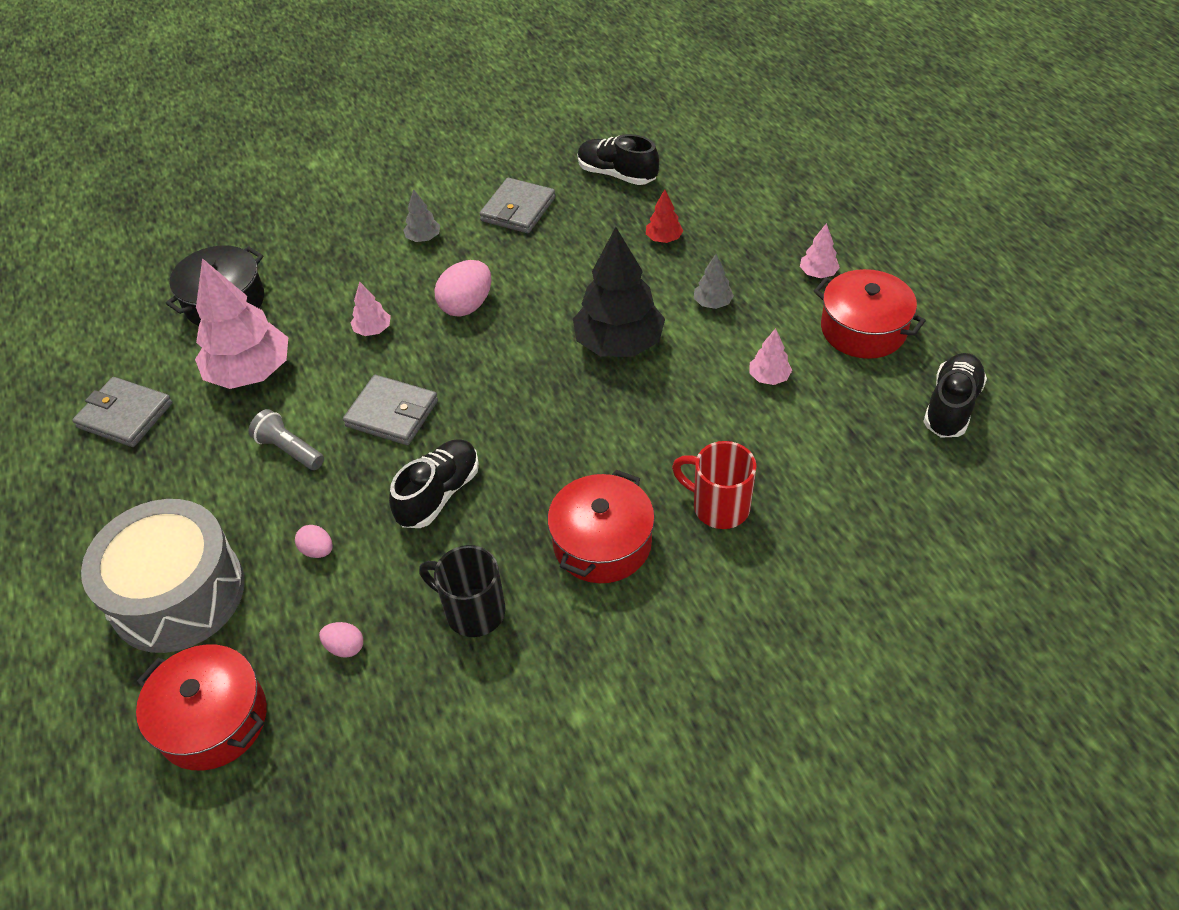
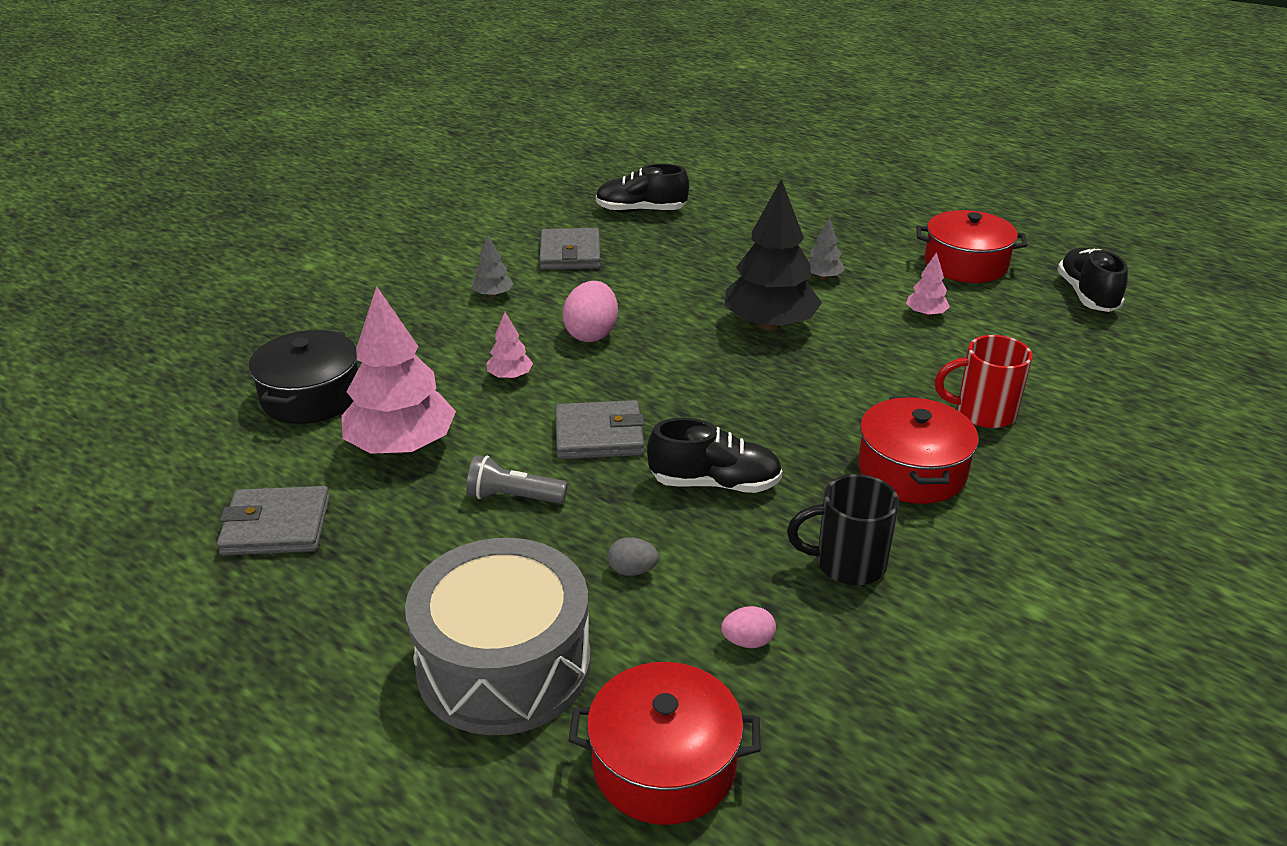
camera: 30 degrees left, 15 degrees down
pink egg [295,525,333,558] -> grey egg [608,537,659,576]
black shoe [389,439,479,528] -> black shoe turned 90 degrees clockwise [647,418,783,493]
red tree [646,189,683,243] -> none
pink tree [800,223,840,278] -> none

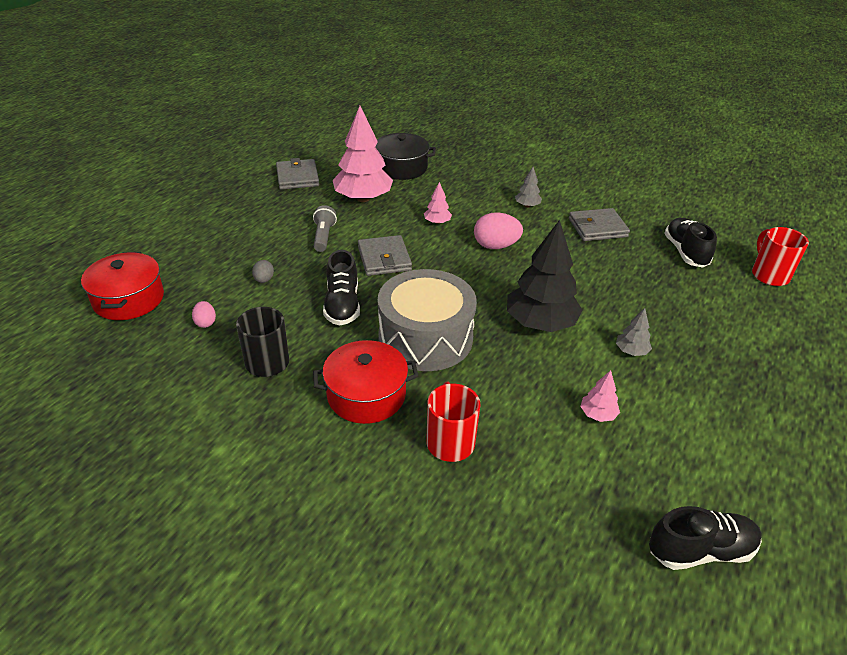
camera: 80 degrees right, 5 degrees up
grey drum [405,538,591,735] -> grey drum moved to [378,269,477,371]
red pot [916,210,1027,283] -> none
none -> red mug [752,227,809,286]

